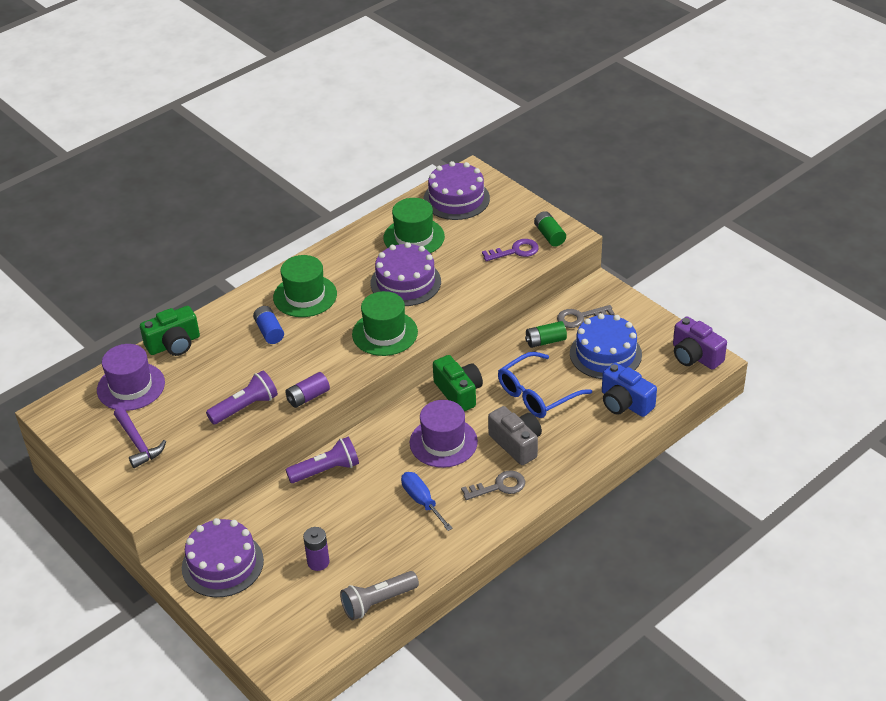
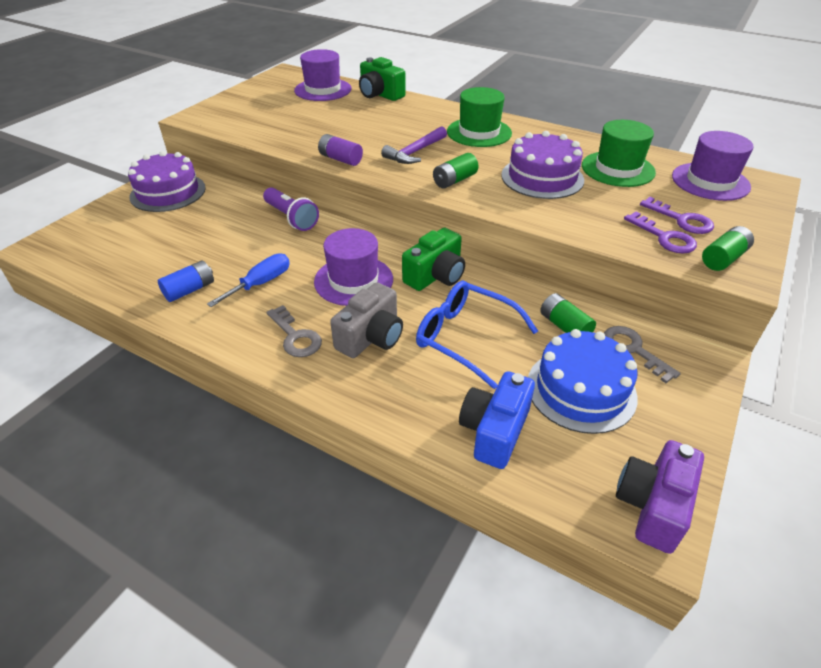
camera: 70 degrees right, 0 degrees up
purple hammer [114,407,166,468] -> purple hammer moved to [381,126,447,164]
purple flashlight [206,370,278,424] -> none
blue battery [253,306,284,344] -> blue battery moved to [158,261,214,302]
purple battery [303,527,330,571] -> none
grey flashlight [340,571,419,620] -> none
green hat [352,291,418,356] -> green battery [433,153,479,189]
purple cake [423,161,490,220] -> purple hat [672,131,754,201]
none -> purple key [640,197,714,234]

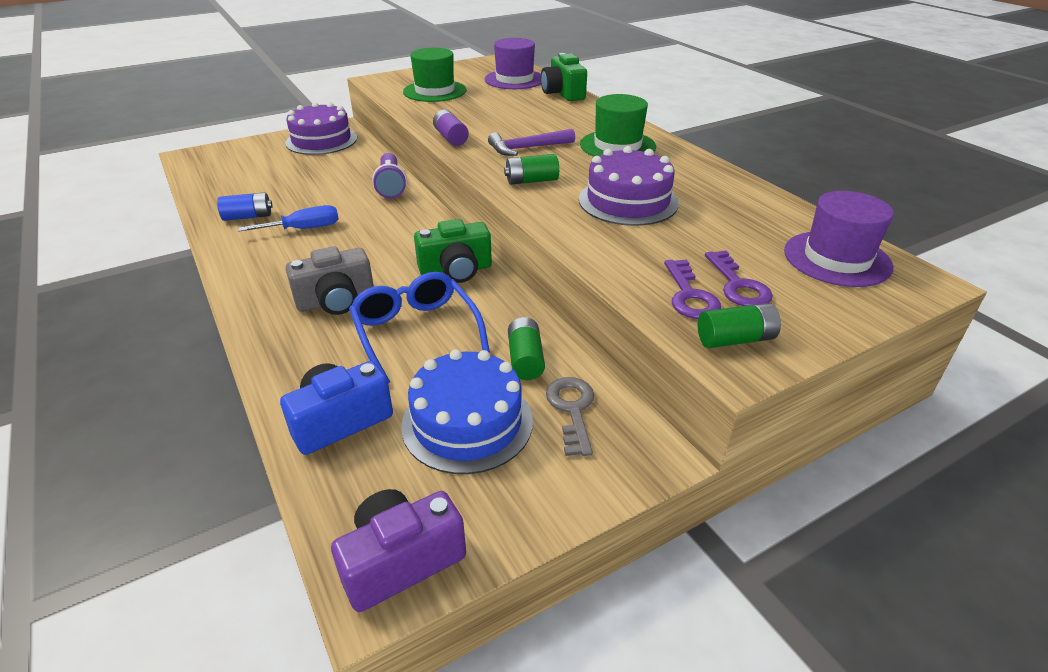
camera: 30 degrees right, 5 degrees down
grey key [266,305,322,357] -> none
purple hat [314,228,393,306] -> none
green hat [582,120,656,187] -> green hat moved to [403,48,467,102]

